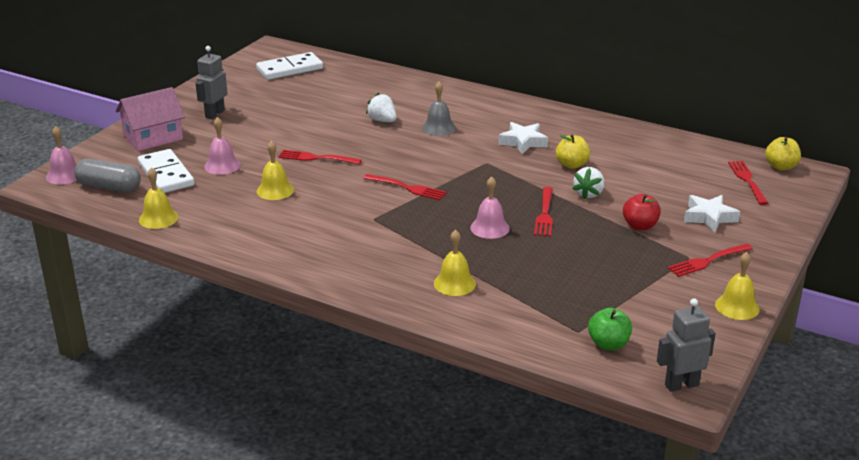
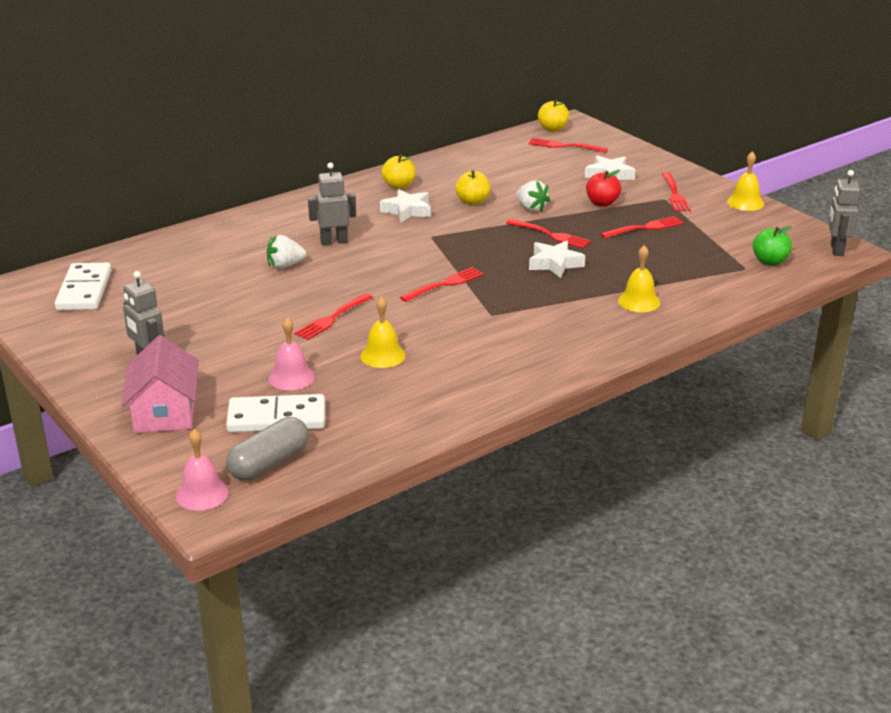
camera: 65 degrees left, 0 degrees up
yellow bell [139,167,178,229] -> none
grey bell [422,82,456,136] -> grey robot [308,162,356,245]
pink bell [470,176,510,239] -> white star [529,241,585,278]
none -> yellow apple [381,155,416,189]
none -> red fork [601,216,684,238]

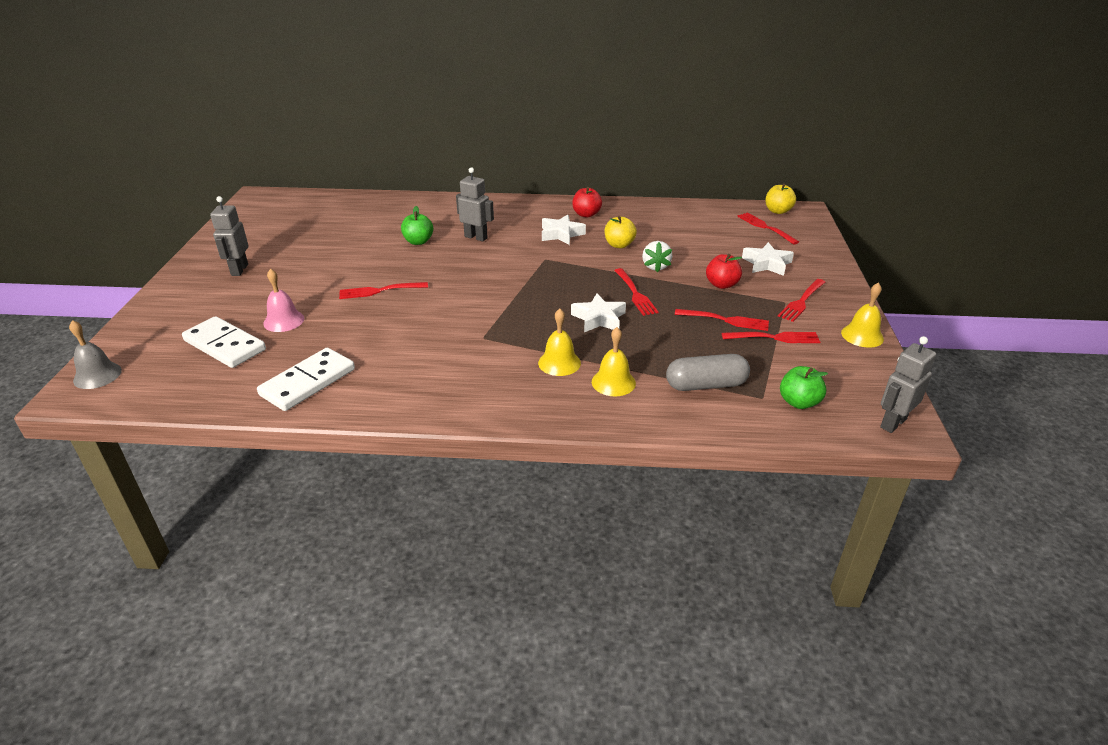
camera: 40 degrees right, 5 degrees up
white domino [55,263,111,311] -> white domino moved to [257,348,355,411]
pink house [121,335,199,433] -> none
pink bell [176,429,229,510] -> grey bell [69,320,122,389]
grey capsule [226,417,309,480] -> grey capsule moved to [666,354,750,391]
white strawberry [267,235,306,269] -> green apple [401,206,433,245]
yellow bell [361,297,406,368] -> yellow bell moved to [538,309,581,376]
yellow apple [381,155,416,189] -> red apple [572,187,602,217]
red fork [400,267,484,302] -> red fork moved to [722,332,820,343]

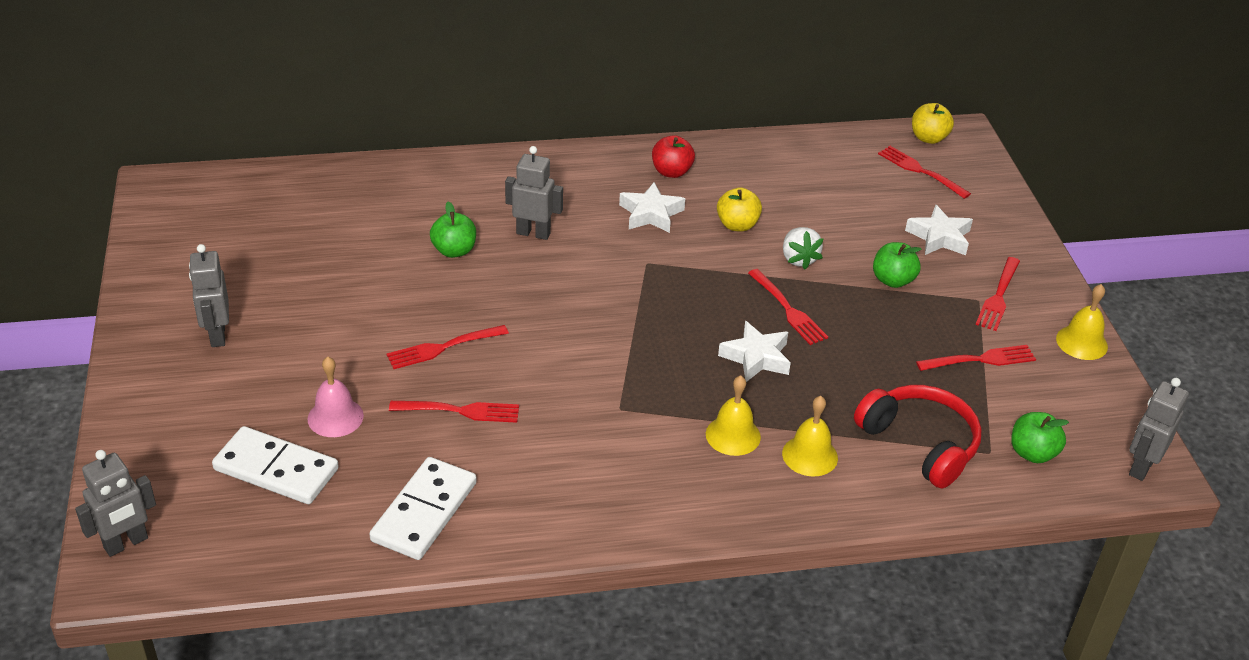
camera: 15 degrees left, 5 degrees up
grey bell [69,320,122,389] -> grey robot [75,450,156,557]
grey capsule [666,354,750,391] -> red headphones [854,385,982,489]
red fork [675,309,769,331] -> red fork moved to [389,401,519,423]
red apple [706,254,742,289] -> green apple [873,242,921,288]

